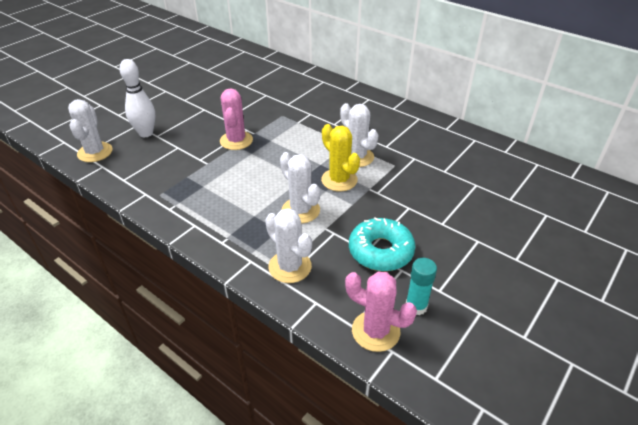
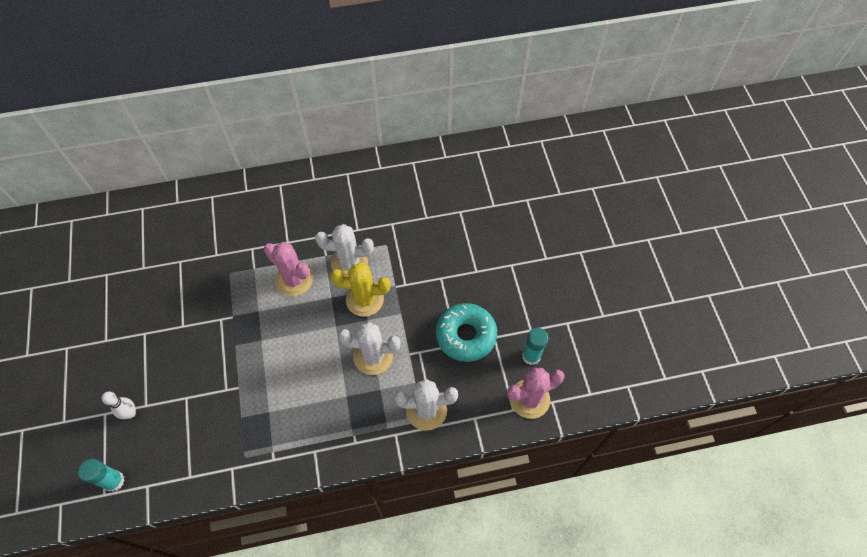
camera: 50 degrees left, 20 degrees up
white cactus [68,99,112,162] -> turquoise glue stick [78,459,125,492]
white bowling pin [120,59,155,137] -> white bowling pin [102,392,136,419], size x0.59
pink cactus [220,88,253,150] -> pink cactus moved to [264,242,313,296]

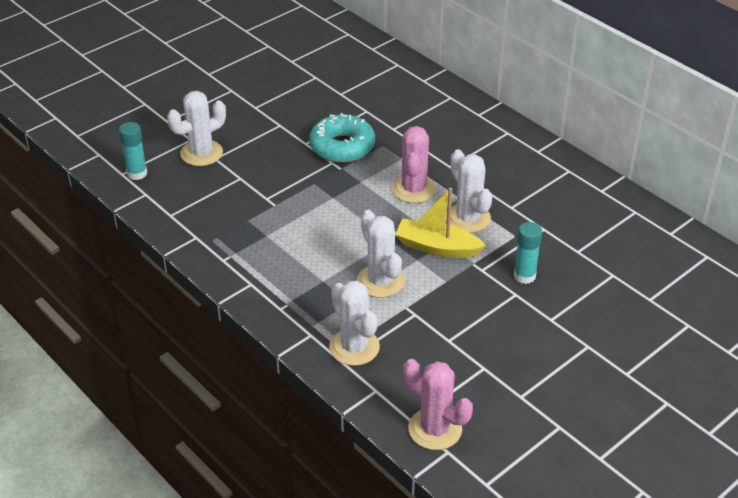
camera: 60 degrees right, 20 degrees down
white bowling pin [102,392,136,419] -> white cactus [167,91,226,166]
yellow cactus [331,263,390,317] -> yellow boat [395,188,486,258]
turquoise donut [436,303,497,362] -> turquoise donut moved to [309,113,375,163]
turquoise glue stick [522,328,549,365] -> turquoise glue stick moved to [514,222,542,284]

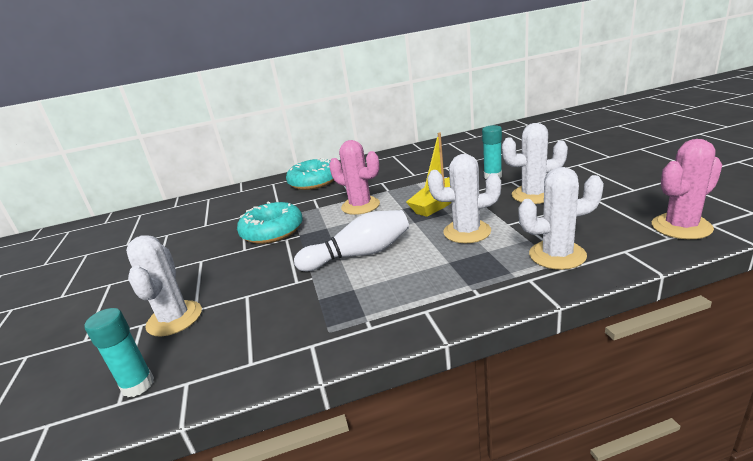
camera: 60 degrees left, 15 degrees down
white cactus [446,149,492,233] -> white cactus moved to [502,123,568,204]
none -> turquoise donut [286,158,334,190]
none -> white bowling pin [294,210,409,271]

